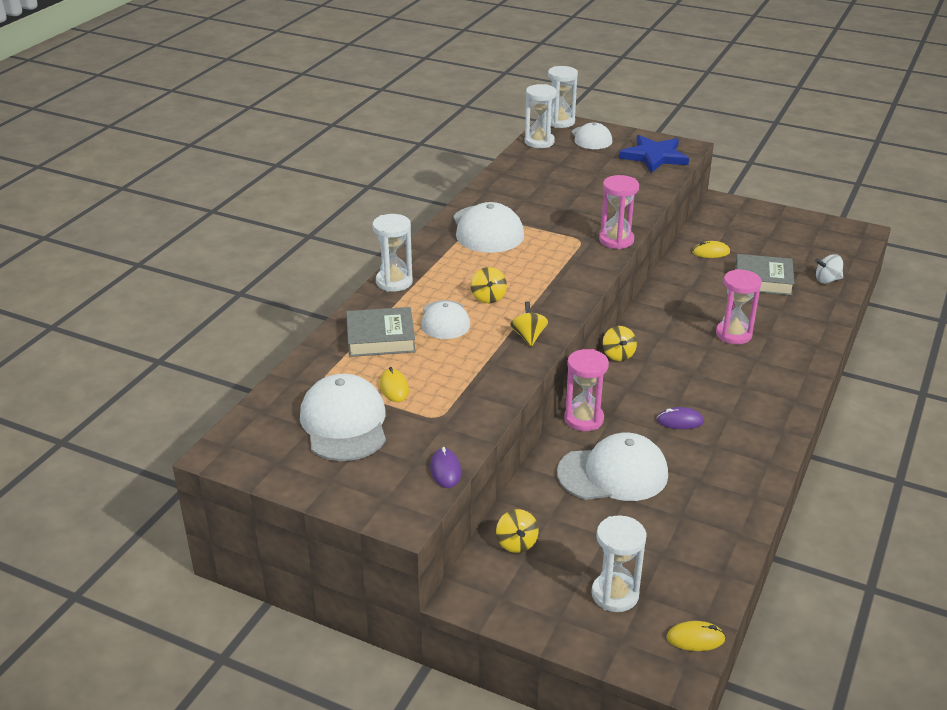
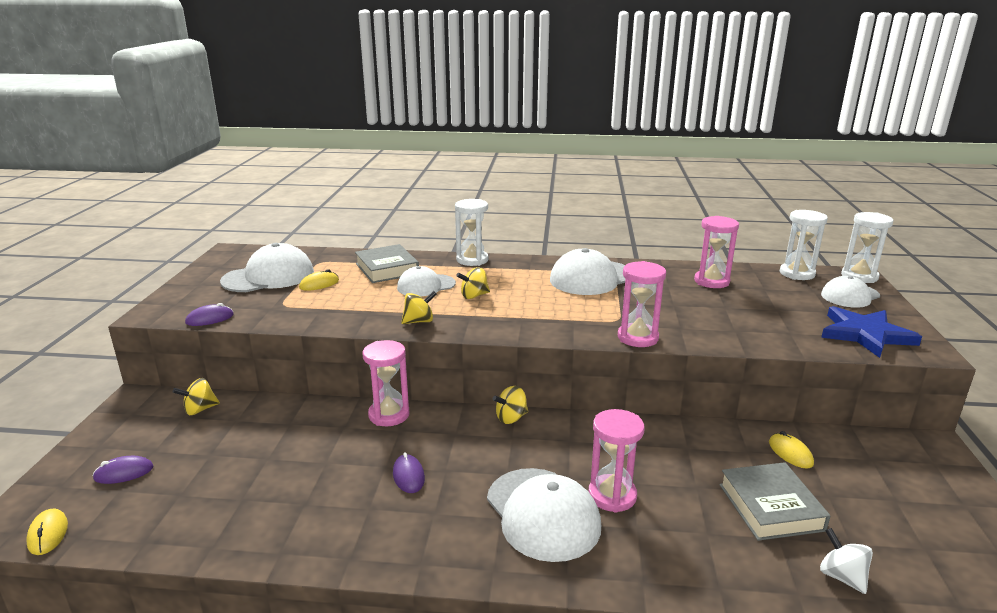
camera: 70 degrees right, 10 degrees down
white cap [557,433,668,501] -> white cap moved to [487,468,601,562]
white hourglass [591,516,647,612] -> purple mouse [93,456,153,484]
none -> pink hourglass [694,216,739,288]

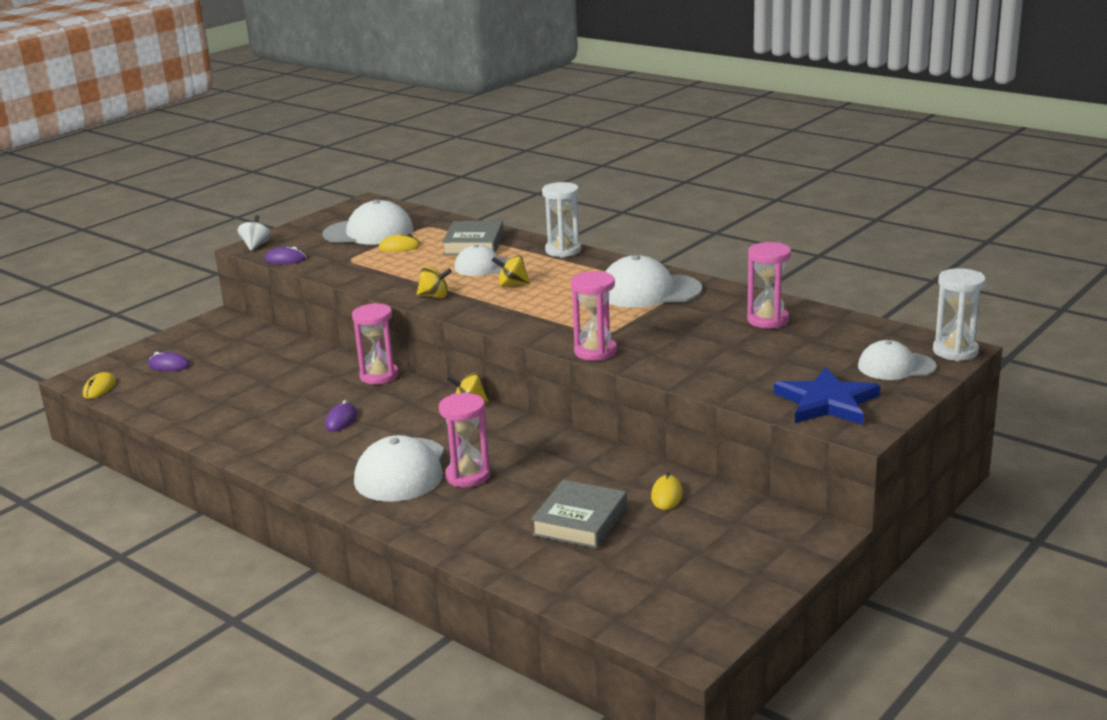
camera: 35 degrees right, 0 degrees up
yellow spinning top [173,378,220,415] -> none
white hourglass [780,210,828,280] -> none
white spinning top [820,528,873,594] -> white spinning top moved to [237,215,271,251]

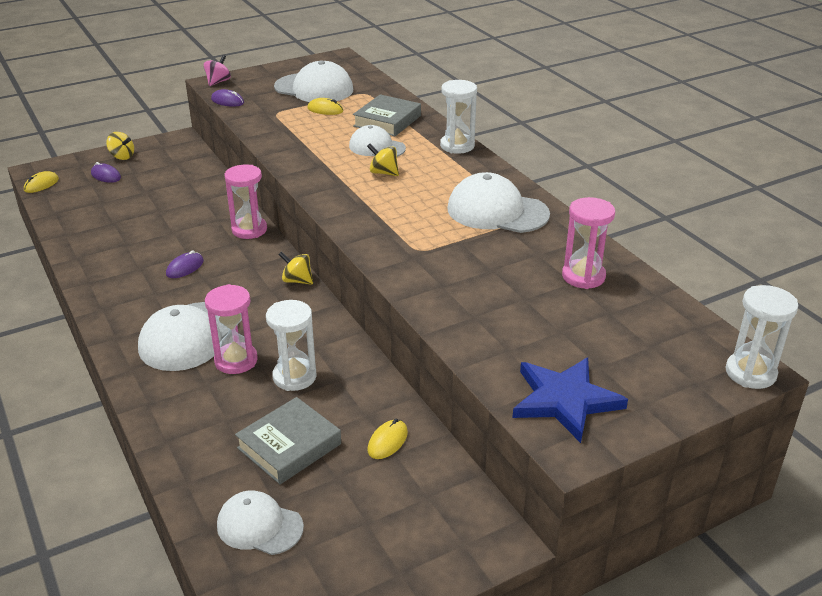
camera: 20 degrees right, 10 degrees up
white spinning top [237,215,271,251] -> pink spinning top [204,55,231,86]
yellow spinning top [417,266,452,298] -> yellow spinning top moved to [106,132,134,160]
pink hourglass [571,271,617,361] -> none
white cap [858,340,937,380] -> white cap moved to [217,490,304,555]
none -> white hourglass [266,300,317,391]

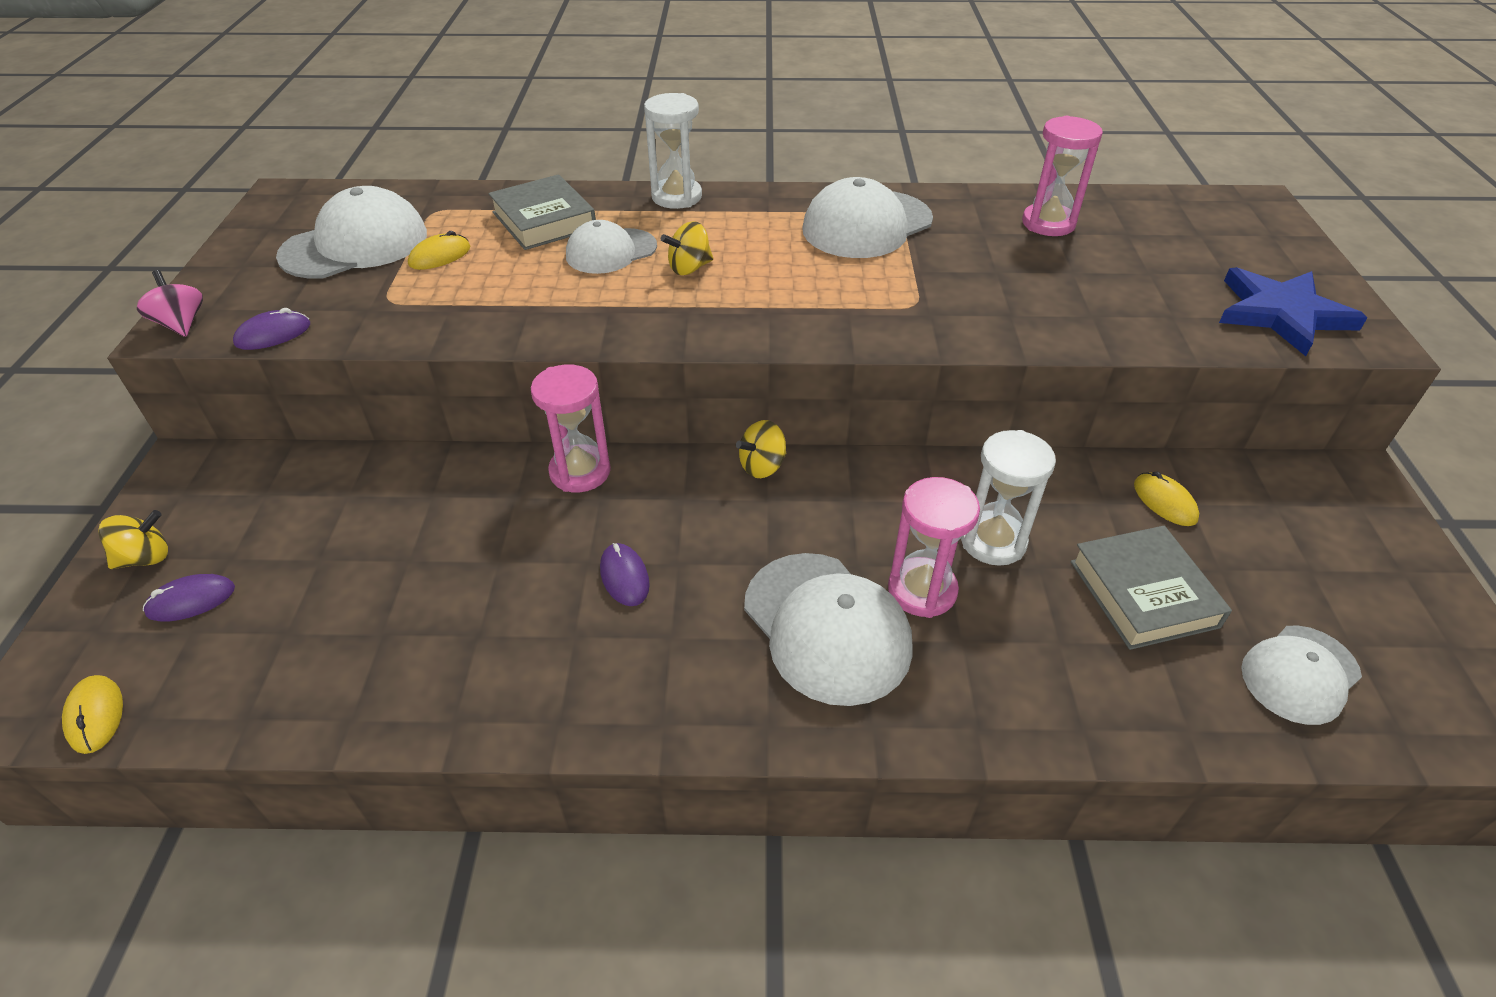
camera: 60 degrees left, 10 degrees up
white hourglass [726,285,798,389] -> none

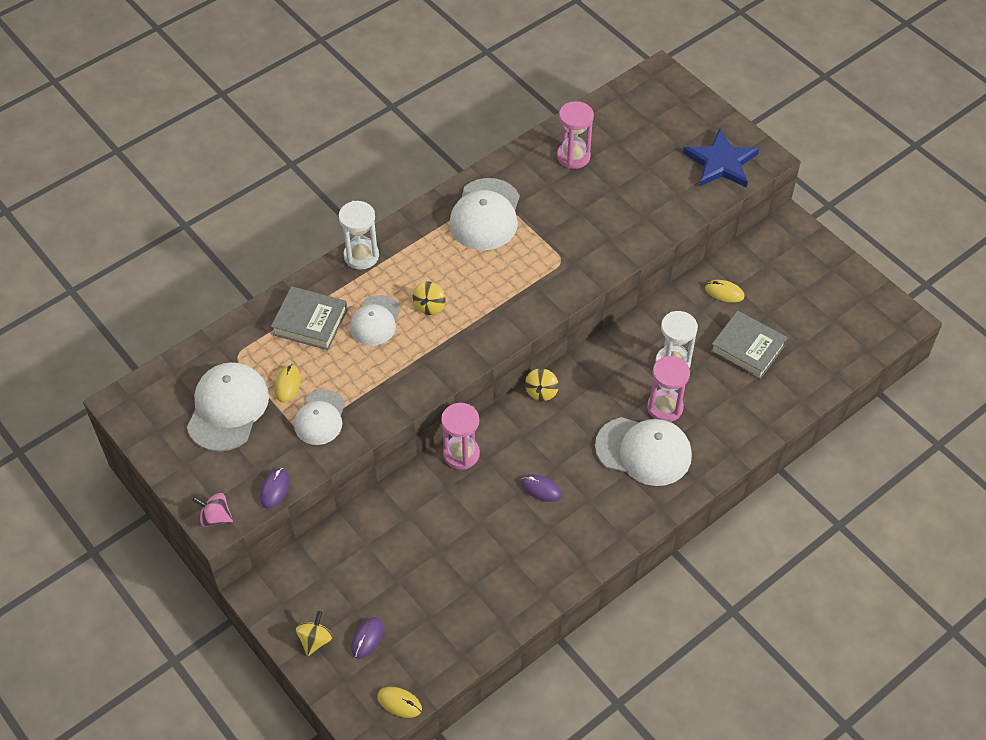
camera: 40 degrees left, 10 degrees up
white cap [1241,625,1362,725] -> white cap moved to [294,389,345,445]

